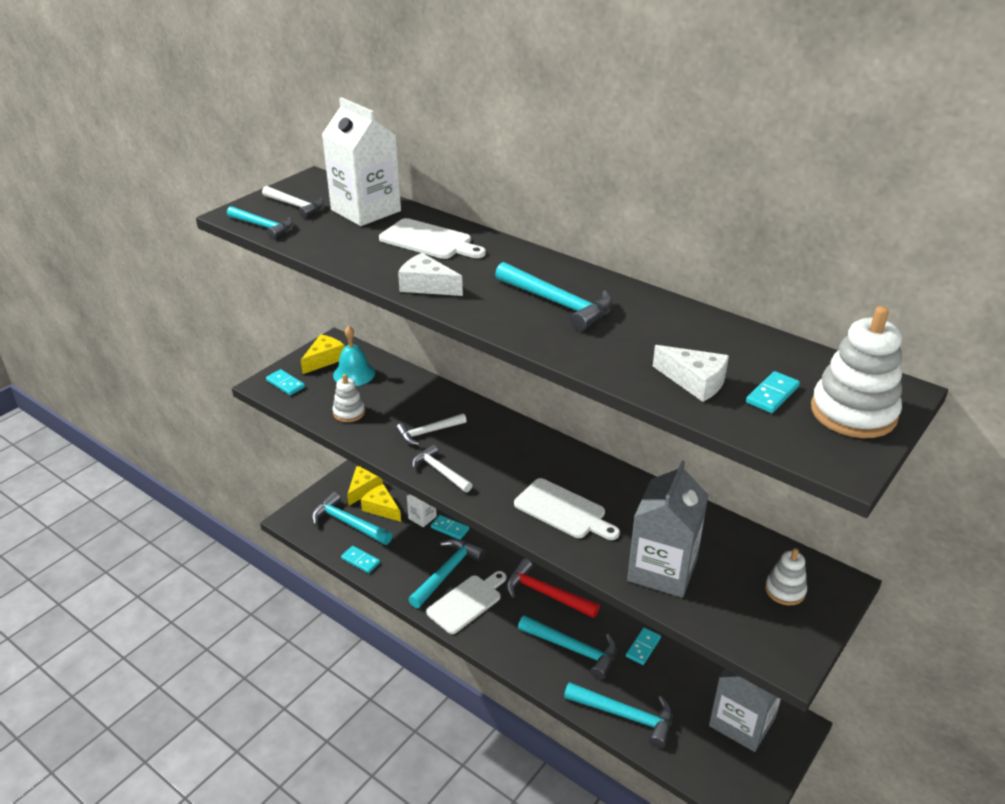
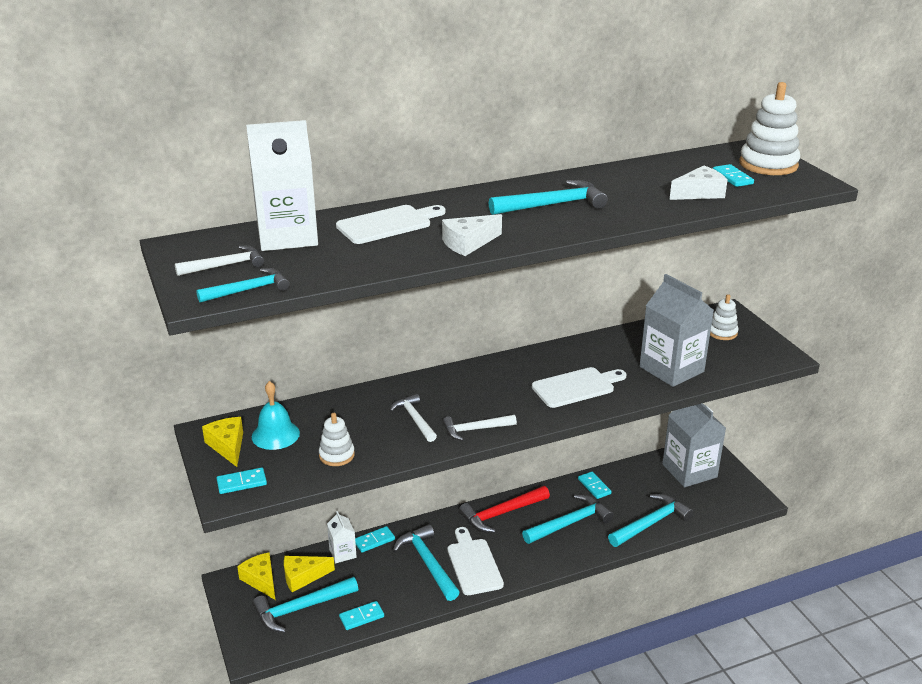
camera: 60 degrees left, 5 degrees down
white hammer [396,413,467,445] -> white hammer turned 150 degrees clockwise [389,394,437,442]

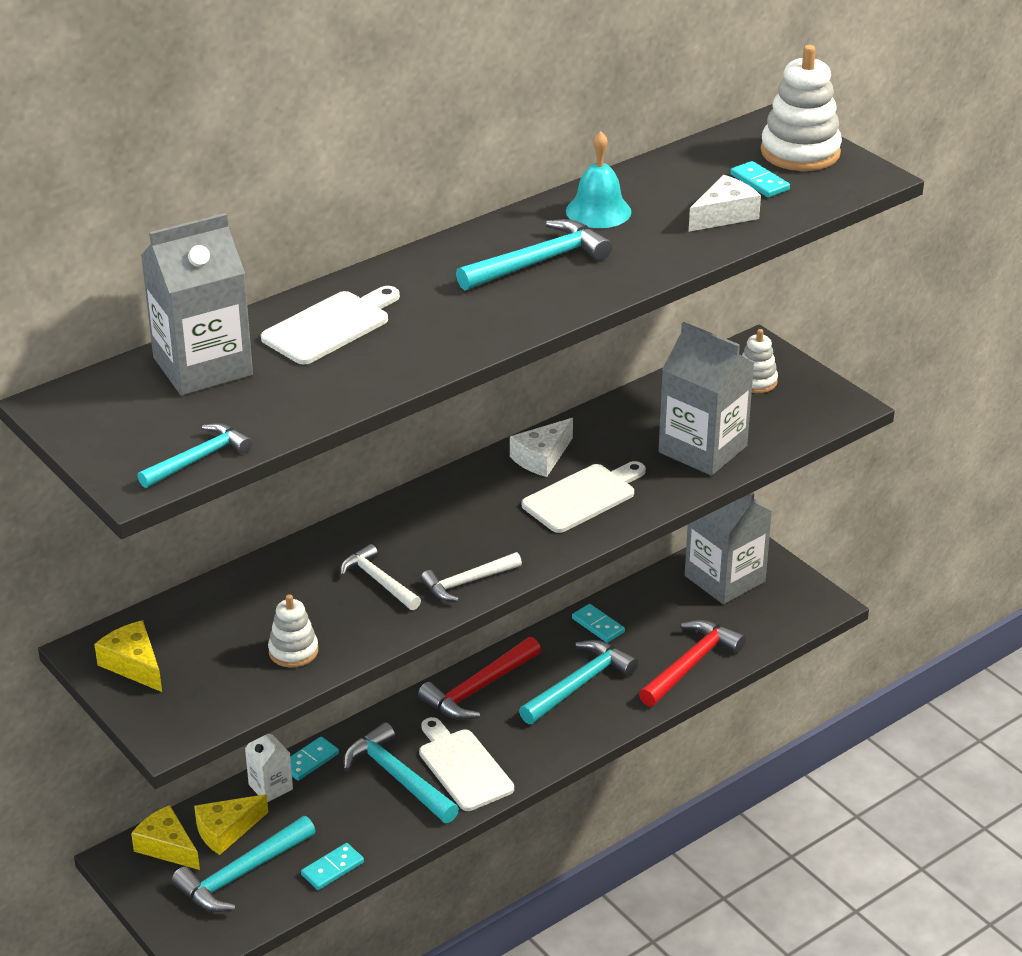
camera: 15 degrees left, 5 degrees up
white hammer [175,246,264,276] -> none
turquoise domino [217,467,267,494] -> none
white carton [246,120,318,251] -> grey carton [141,213,253,395]
turquoise bell [252,381,300,450] -> turquoise bell moved to [566,131,631,228]
white cheese [442,214,502,256] -> white cheese moved to [510,418,573,477]
turquoise hammer [608,494,693,547] -> red hammer [639,620,746,707]

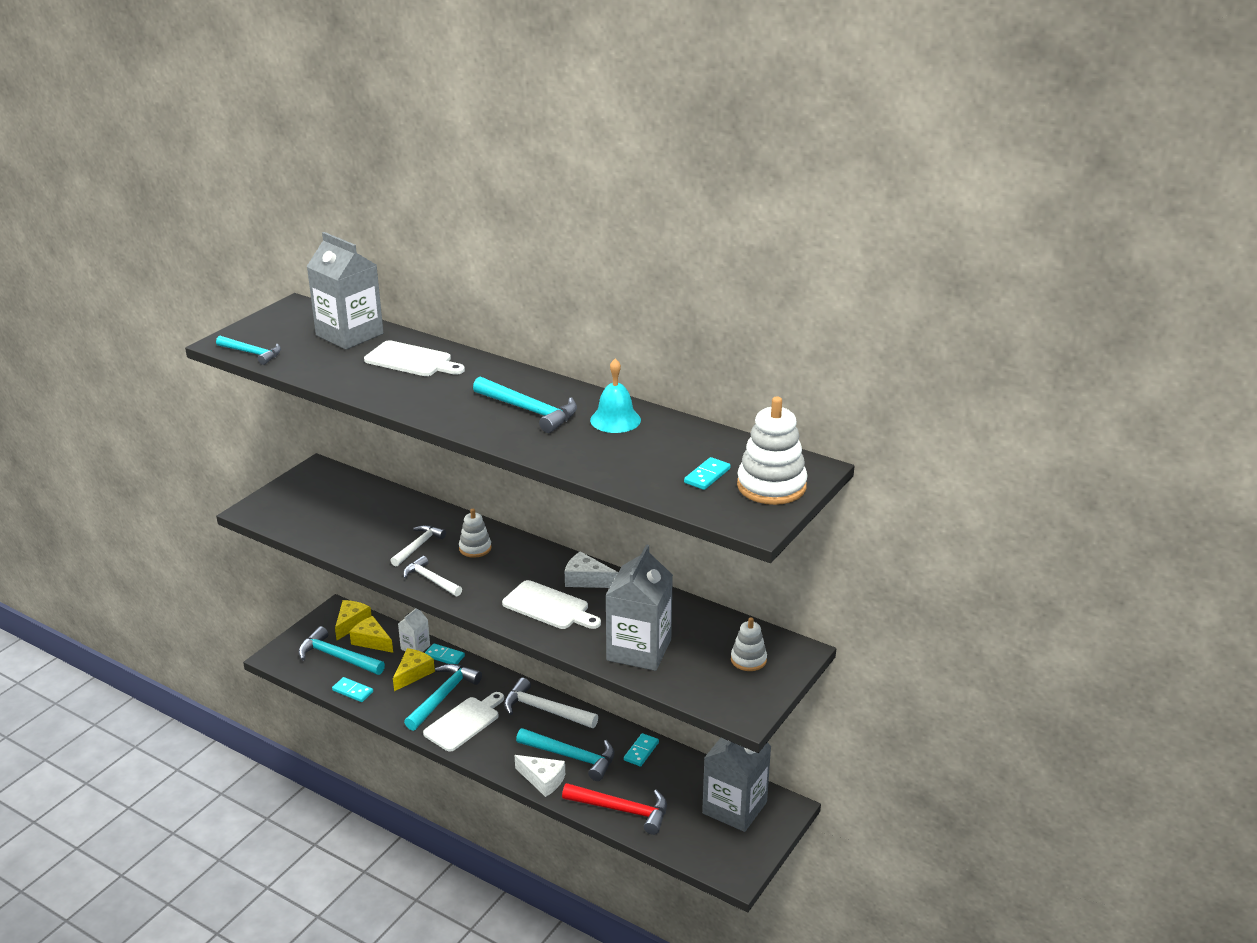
camera: 70 degrees right, 5 degrees down
yellow cheese [94,620,162,692] -> yellow cheese moved to [393,648,435,691]
white stacking toy [268,594,318,668] -> white stacking toy moved to [459,509,492,558]
red hammer [418,637,541,720] -> white hammer [504,678,598,728]
white cheese [689,175,761,232] -> white cheese moved to [514,755,565,797]

